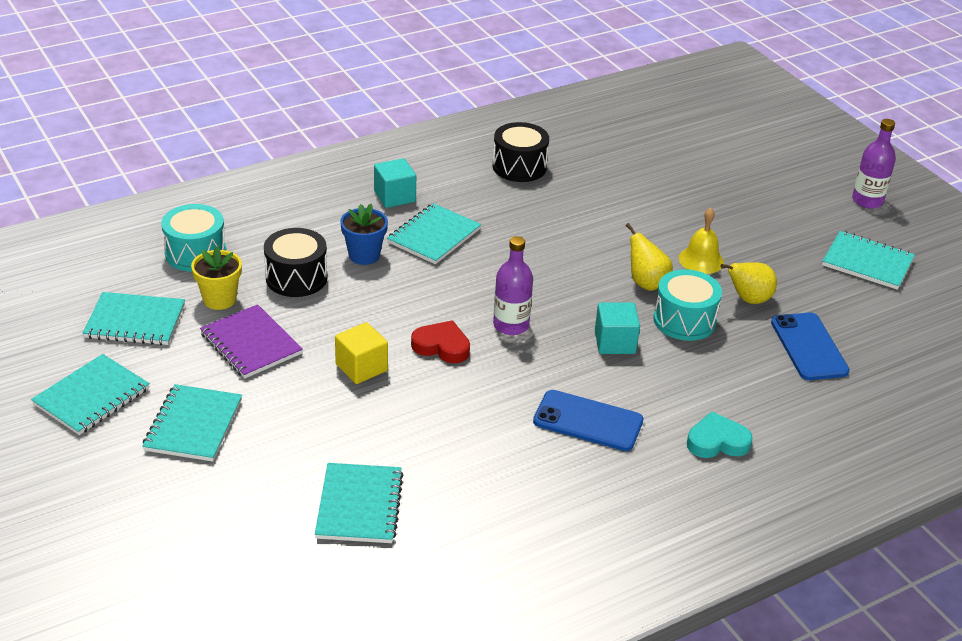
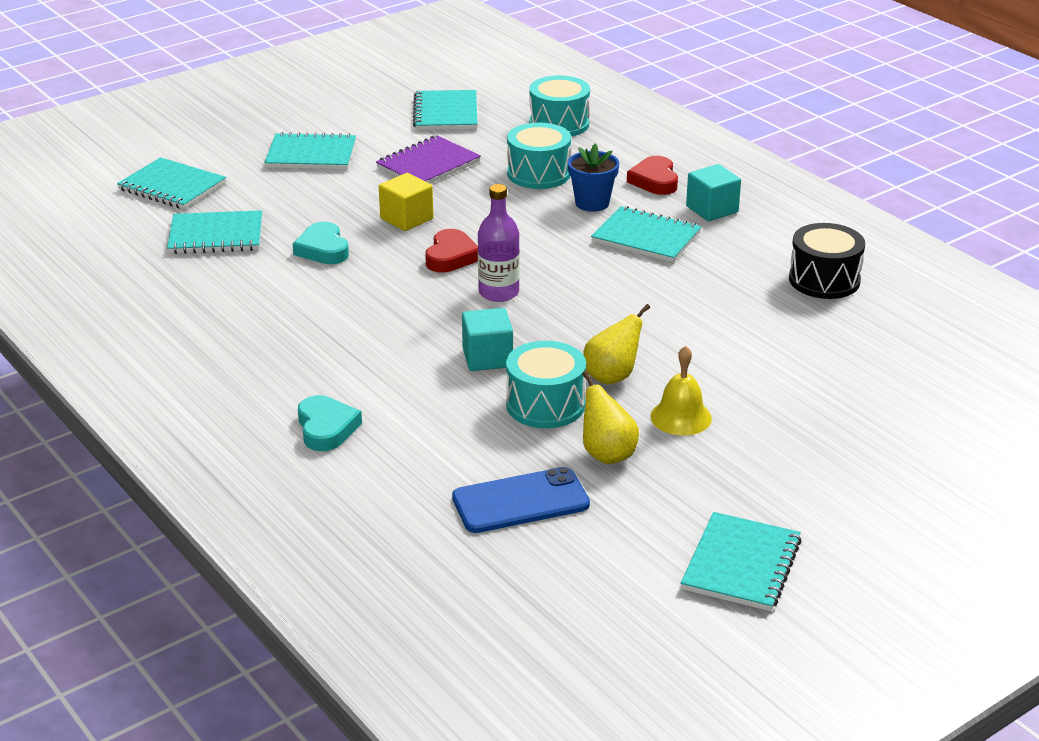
camera: 85 degrees right, 5 degrees down
turquoise notebook [31,354,150,435] -> turquoise notebook moved to [117,157,226,209]
yellow flower pot [191,246,242,310] -> none
black drum [264,228,328,297] -> turquoise drum [507,122,571,189]
blue phone [533,390,644,451] -> none
purple bottle [852,119,896,209] -> none
none -> turquoise heart [293,222,349,264]
none -> red heart [627,156,678,195]

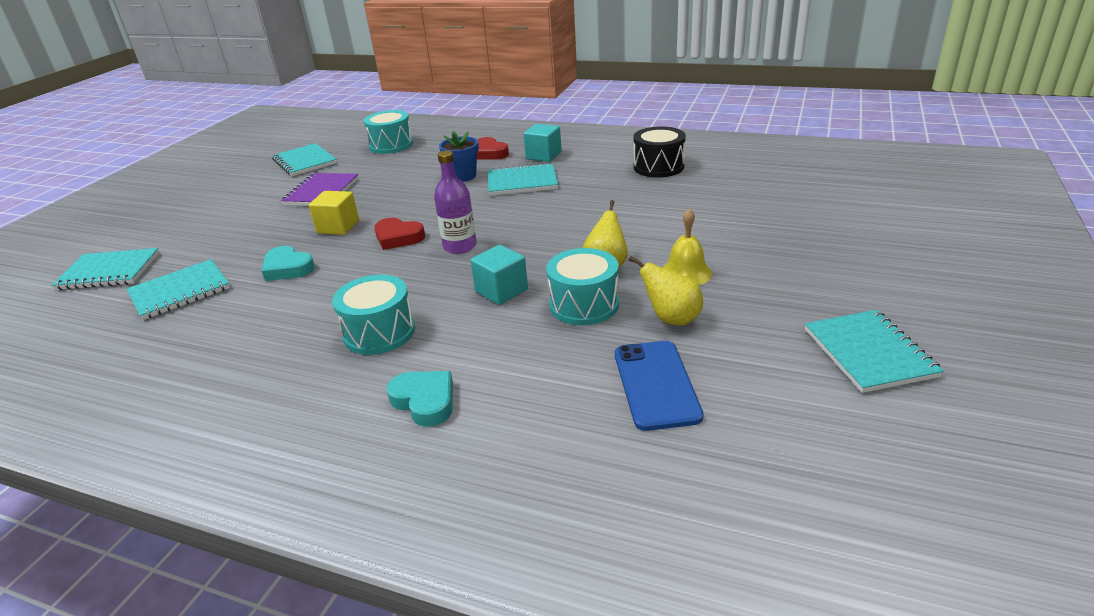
camera: 30 degrees left, 0 degrees up
turquoise notebook [265,132,356,169] -> none
red heart [425,229,478,272] -> red heart turned 135 degrees clockwise [374,218,425,250]
blue phone [452,467,590,533] -> blue phone turned 45 degrees counterclockwise [615,341,704,431]
turquoise drum [507,122,571,189] -> turquoise drum moved to [332,275,415,355]

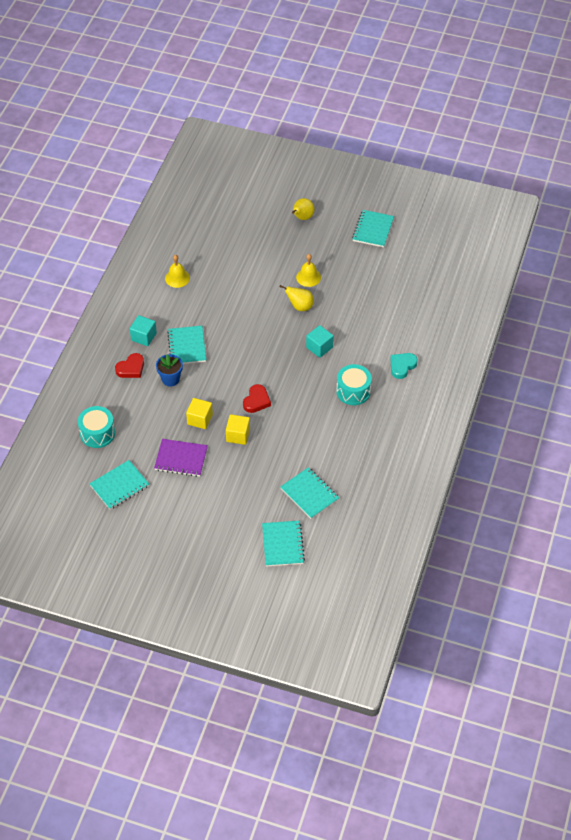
camera: 95 degrees left, 20 degrees up
turquoise heart [262,246,315,281] -> none
purple bottle [434,151,477,254] -> none
turquoise drum [546,248,619,325] -> none
blue phone [615,341,704,431] -> none
yellow pear [629,256,703,326] -> yellow pear moved to [292,198,314,220]
black drum [634,126,686,177] -> yellow bell [165,255,190,288]
turquoise notebook [805,310,944,393] -> turquoise notebook turned 60 degrees counterclockwise [352,210,394,247]
none -> yellow cube [186,398,213,429]

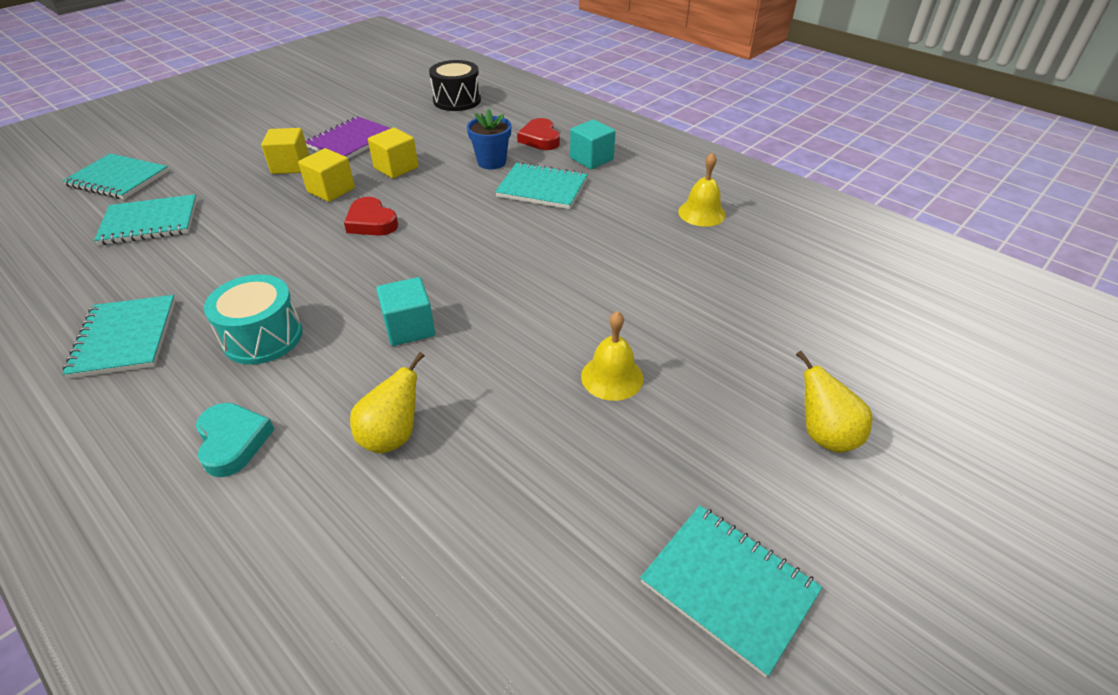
camera: 115 degrees right, 10 degrees down
turquoise drum [78,406,115,448] -> black drum [429,60,481,111]
turquoise notebook [89,460,149,510] -> turquoise notebook moved to [62,295,176,379]
yellow pear [280,285,314,311] -> yellow pear moved to [350,352,425,454]
none -> yellow cube [261,128,309,174]

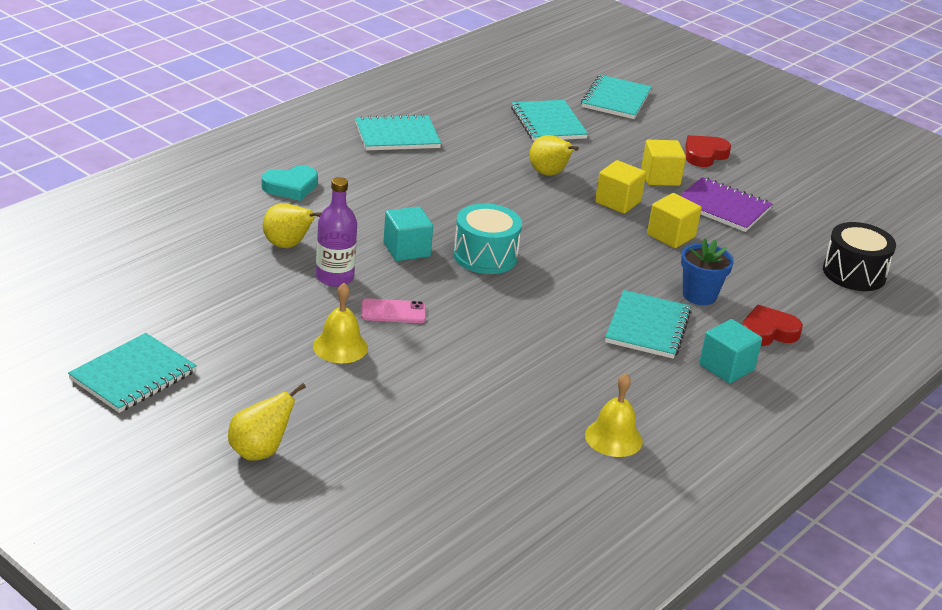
camera: 85 degrees right, 10 degrees down
turquoise drum [204,274,303,365] -> turquoise drum moved to [453,203,522,274]
red heart [344,197,398,236] -> red heart moved to [686,135,731,167]
none -> purple bottle [316,177,357,287]
none -> pink phone [361,298,426,323]
none -> yellow pear [530,135,579,176]

